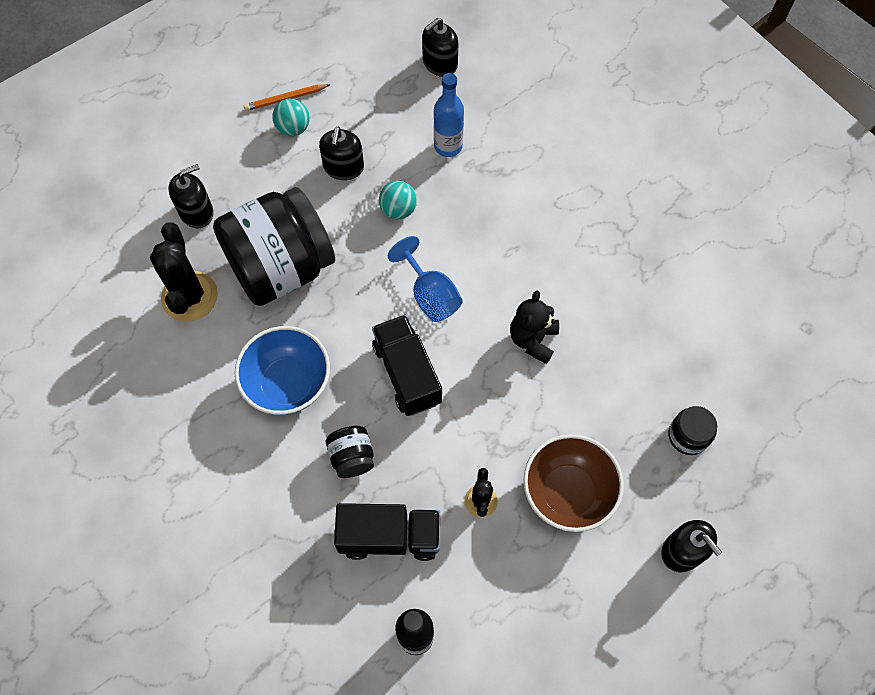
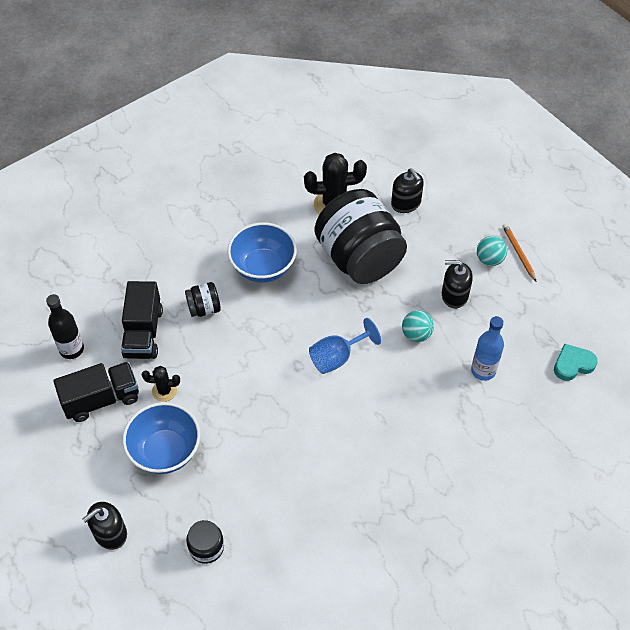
camera: 90 degrees right, 10 degrees down
black truck [372,315,442,416] -> black truck moved to [53,362,139,422]
black soap dispenser [422,18,458,77] -> turquoise heart [554,343,598,381]
black teddy bear [510,290,559,364] -> none
brown bowl [523,434,624,532] -> blue bowl [123,402,200,474]

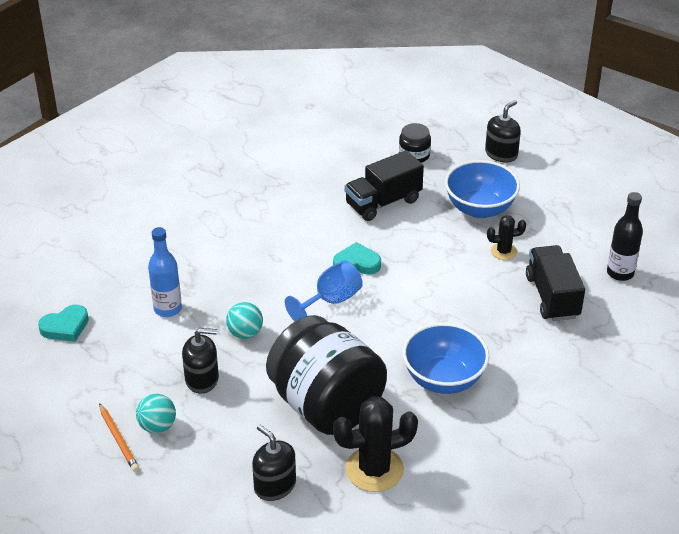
camera: 170 degrees right, 15 degrees down
black truck [53,362,139,422] -> black truck moved to [344,150,424,221]
black jar [185,282,221,317] -> none
none -> turquoise heart [333,242,381,275]

